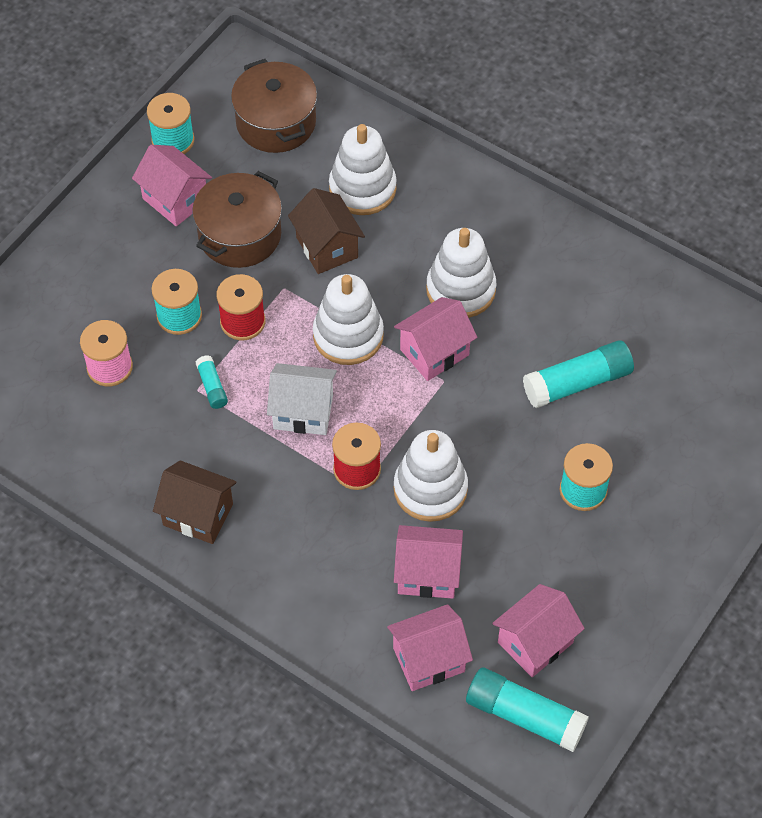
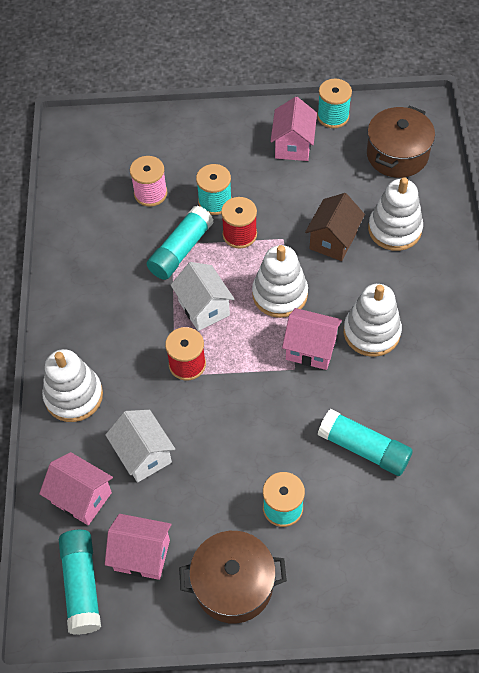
camera: 55 degrees right, 0 degrees up
brown house [153,460,237,544] -> none
brown pot [192,171,282,268] -> brown pot moved to [179,531,287,623]
turquoise glue stick [196,355,228,409] -> turquoise glue stick [147,206,214,280], size x1.98
white stacking toy [394,430,468,522] -> white stacking toy moved to [42,349,103,422]
pink house [394,525,463,599] -> white house [105,410,175,483]

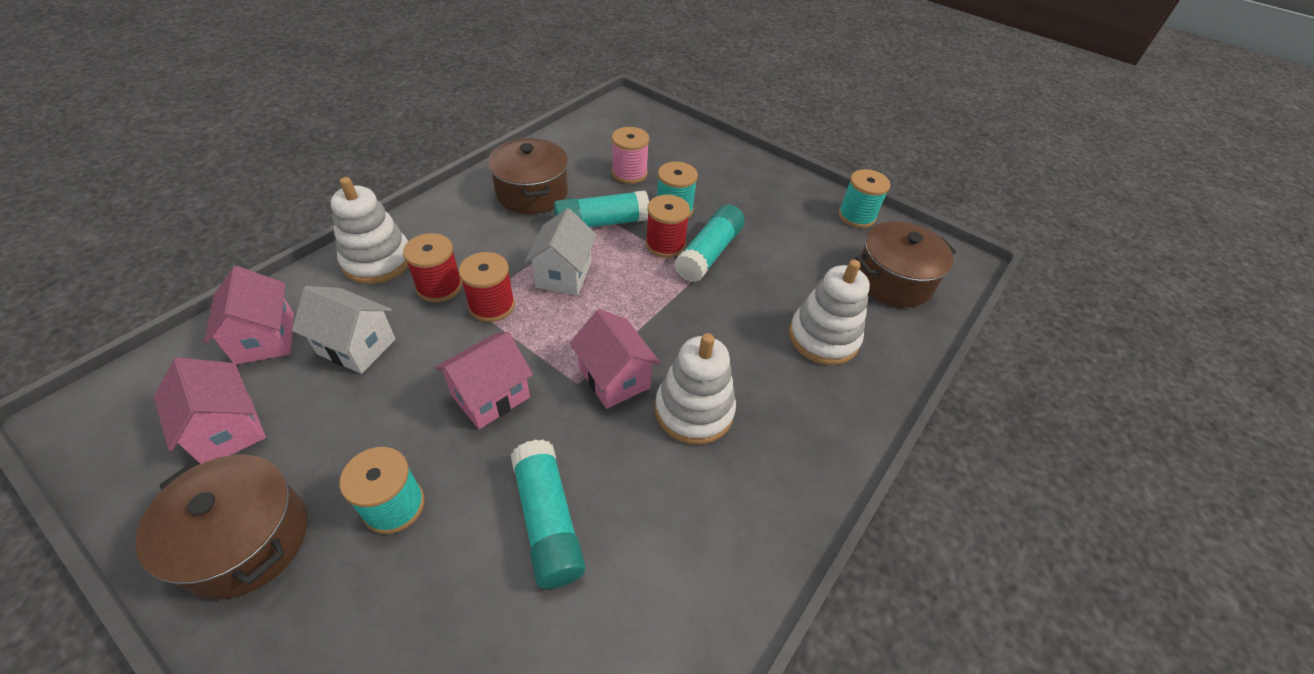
camera: 35 degrees right, 10 degrees down
turquoise glue stick [59,530,101,635] -> turquoise glue stick moved to [674,204,745,282]
white house [105,410,175,483] -> white house turned 75 degrees counterclockwise [292,286,395,374]
white stacking toy [252,245,308,318] -> none
pink house [270,97,317,161] -> pink house moved to [435,332,533,429]
brown house [305,193,365,261] -> none
none -> red spool [403,233,462,302]
none -> brown pot [488,138,568,214]

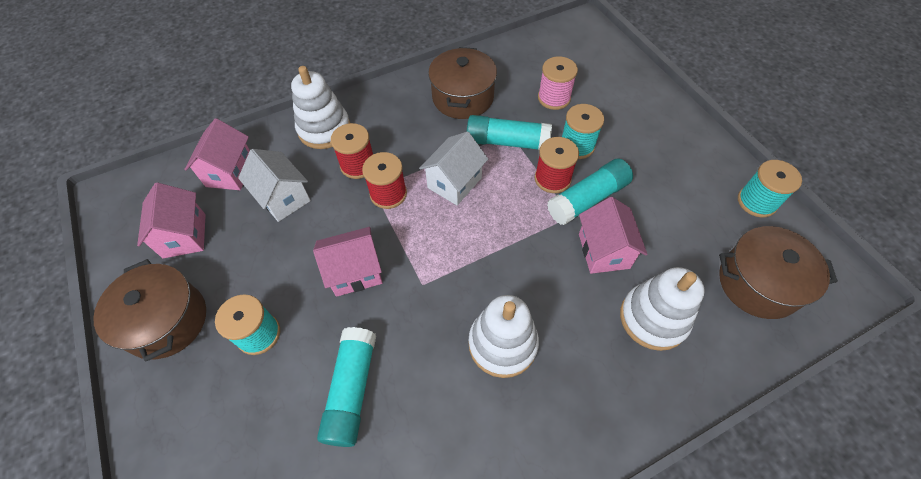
camera: 30 degrees right, 10 degrees up
pink house [570,309,660,409] -> pink house moved to [579,197,647,274]

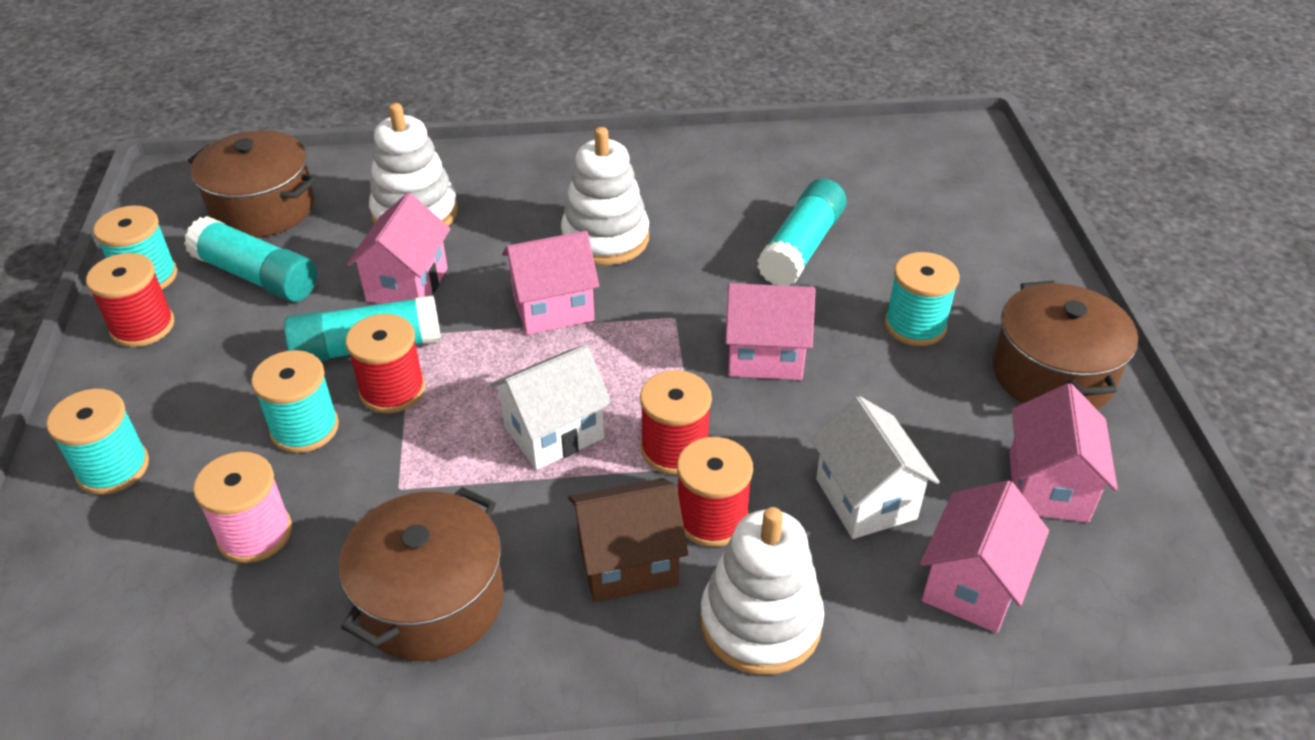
camera: 160 degrees left, 15 degrees down
turquoise glue stick [467,115,552,150] -> turquoise glue stick moved to [184,216,317,302]
none -> turquoise spool [46,389,149,495]
none -> red spool [86,253,174,347]
none -> pink house [502,231,599,335]
none -> brown house [568,478,688,602]

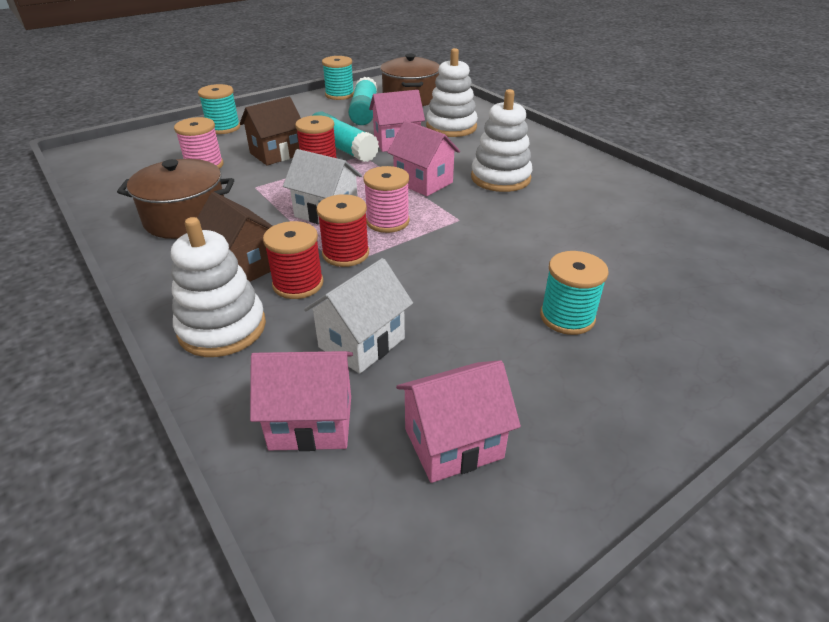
camera: 60 degrees right, 5 degrees down
red spool [86,253,174,347] -> none
turquoise spool [251,350,339,453] -> brown house [240,97,301,166]
pink house [725,283,815,380] -> none
turquoise glue stick [757,179,846,286] -> none
brown pot [992,281,1138,410] -> none
none -> pink spool [363,166,410,233]

